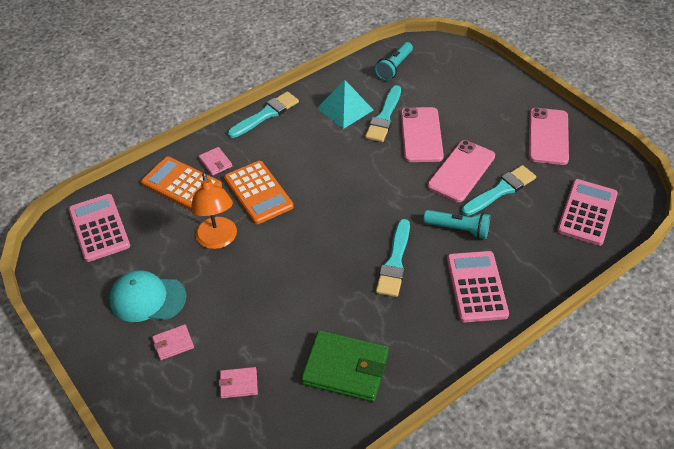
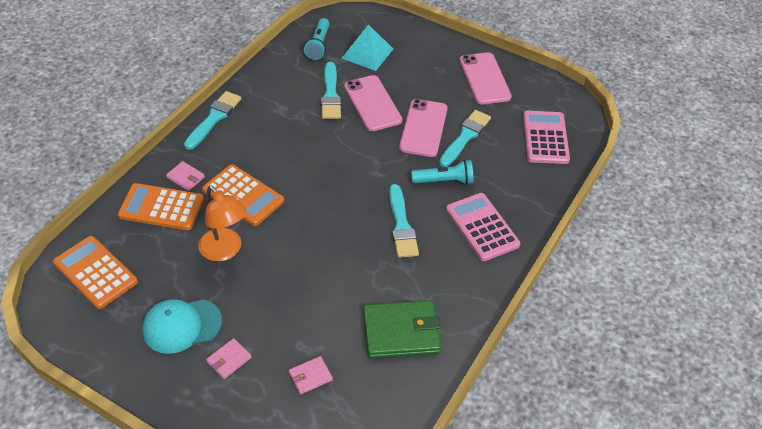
camera: 25 degrees left, 0 degrees up
pink calculator [69,194,130,262] -> orange calculator [53,236,138,309]
turquoise pyramid [317,80,373,129] -> turquoise pyramid moved to [341,24,393,71]

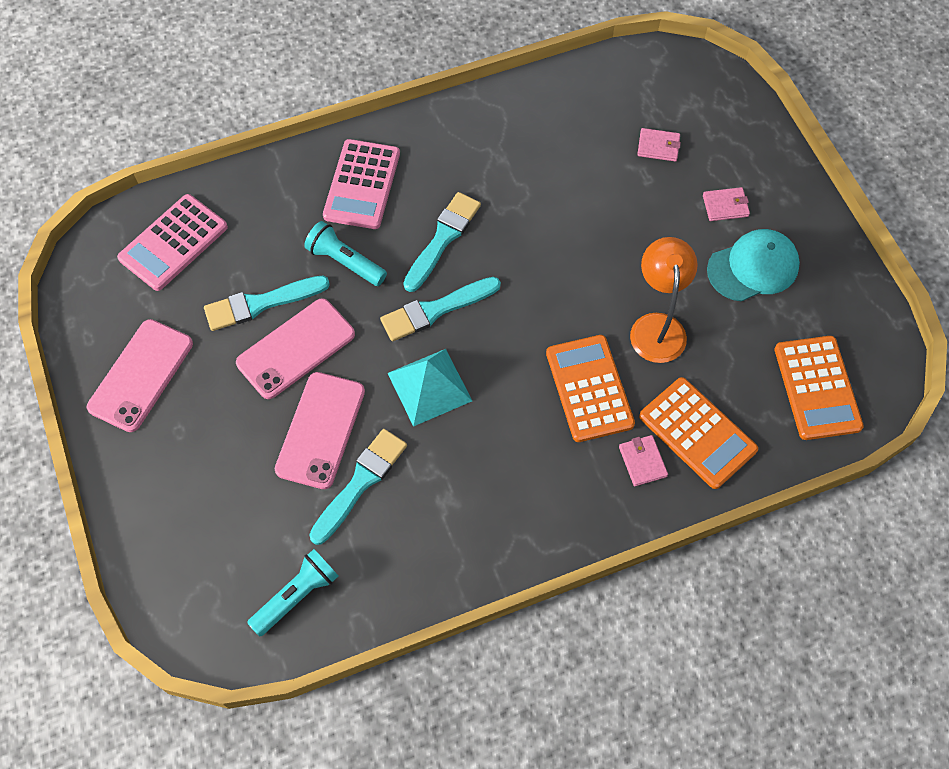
camera: 140 degrees left, 15 degrees up
turquoise cap [142,299,222,354] -> turquoise cap turned 45 degrees counterclockwise [707,229,800,302]
turquoise brush [184,91,242,150] -> turquoise brush moved to [380,277,501,341]
turquoise pyramid [341,24,393,71] -> turquoise pyramid moved to [388,349,472,427]
green wallet [363,301,441,358] -> none

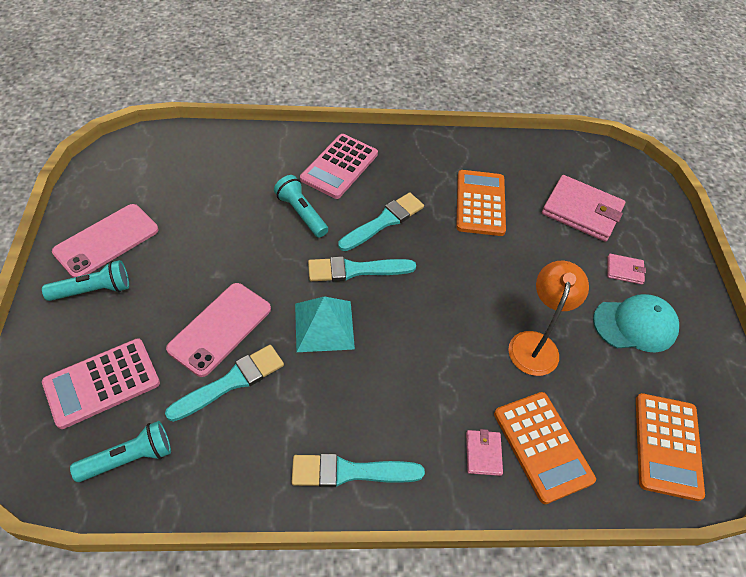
camera: 15 degrees right, 10 degrees down
pink calculator [117,194,228,291] -> pink calculator moved to [42,338,160,429]
turquoise brush [204,276,330,331] -> turquoise brush moved to [292,454,425,487]
pink phone [236,298,355,399] -> none
orange calculator [546,335,635,442] -> orange calculator moved to [456,170,506,236]
pink wallet [637,128,681,162] -> pink wallet [542,175,625,242], size x2.07
none -> turquoise flashlight [42,260,129,301]

